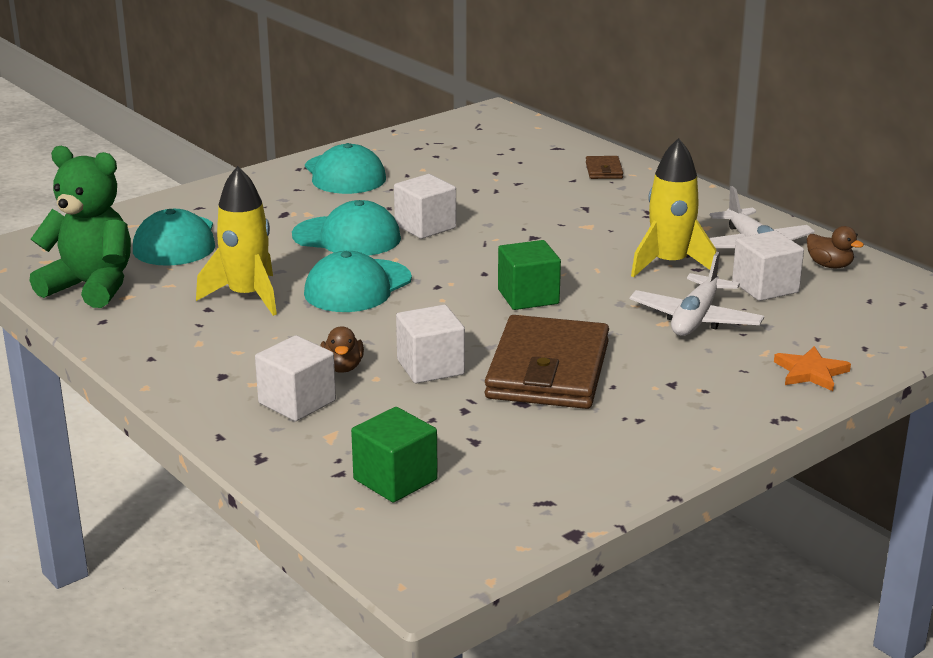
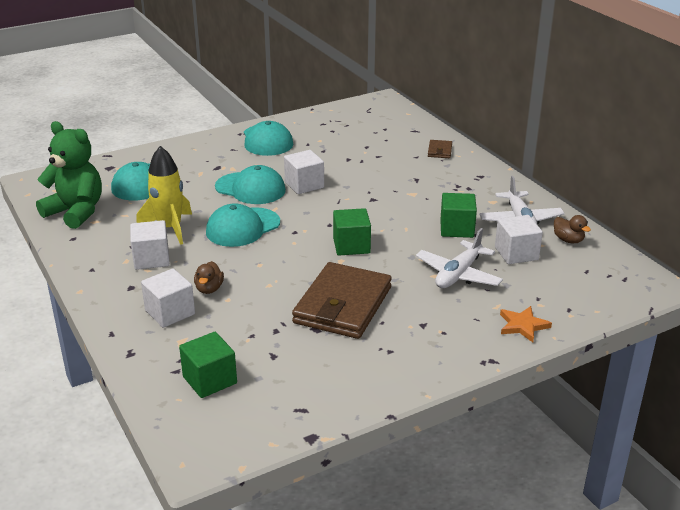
camera: 10 degrees right, 5 degrees up
white cube [396,305,465,383] -> white cube moved to [130,220,170,270]
yellow rocket [631,138,718,277] -> green cube [440,193,477,238]

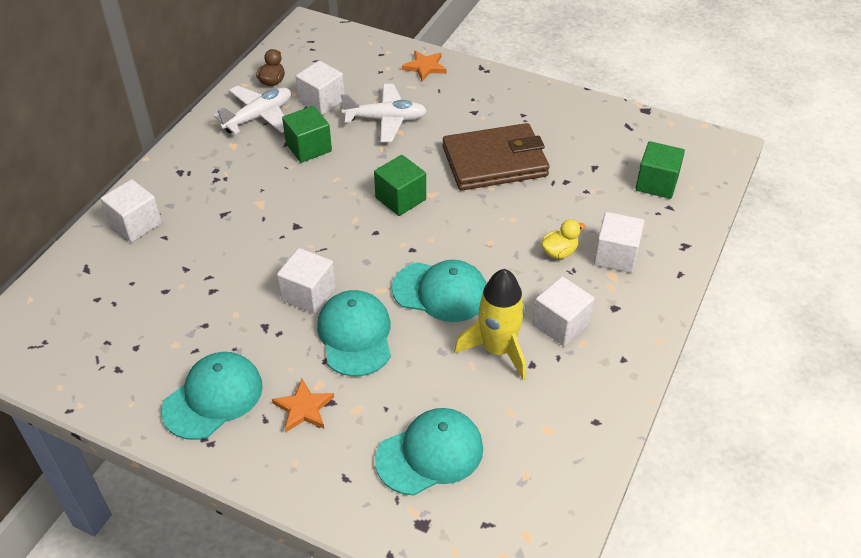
camera: 125 degrees left, 15 degrees up
green teddy bear [36,121,102,229] -> none
brown duck [194,261,224,294] -> yellow duck [541,219,585,259]
brown wallet [428,140,452,158] -> white cube [101,179,162,242]
none -> orange star [272,379,334,433]

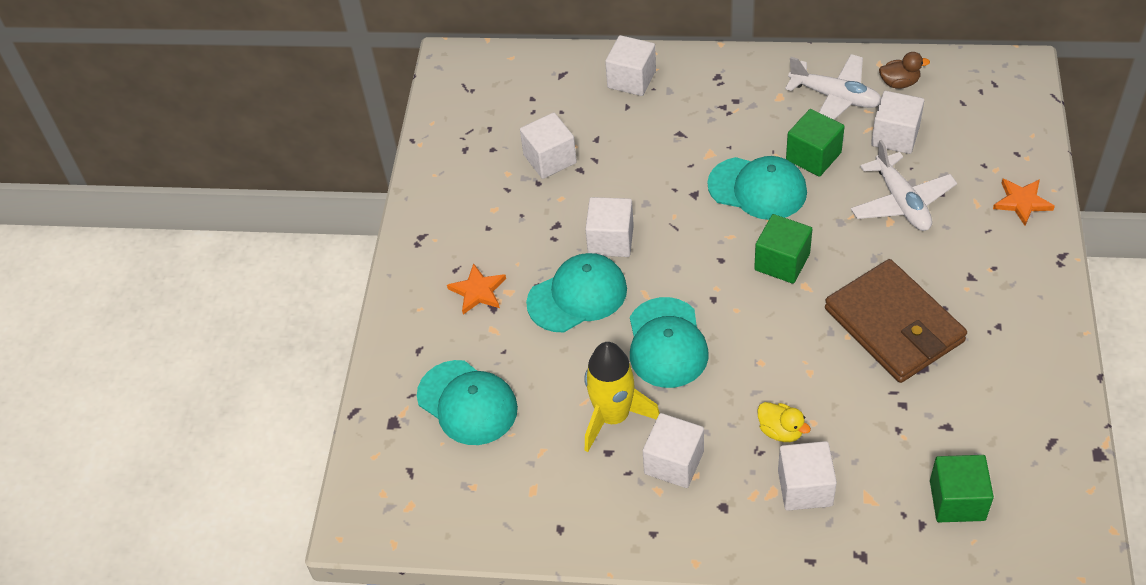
camera: 75 degrees right, 5 degrees up
turquoise cap [161,352,263,440] -> turquoise cap moved to [707,156,807,220]
none -> white cube [520,112,577,179]

